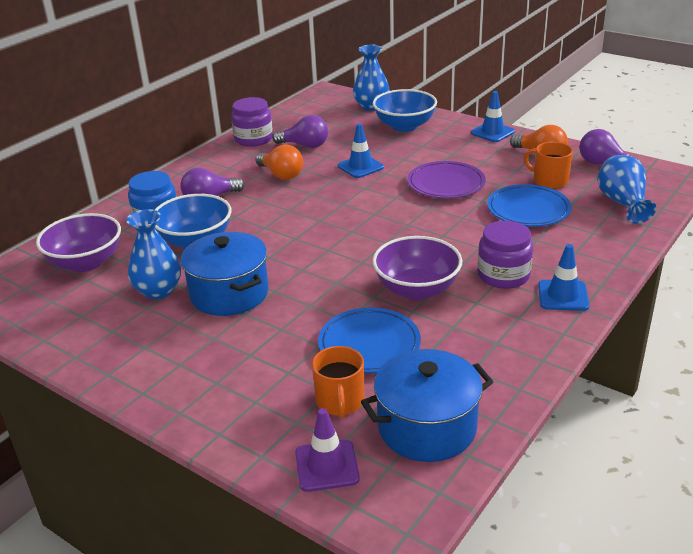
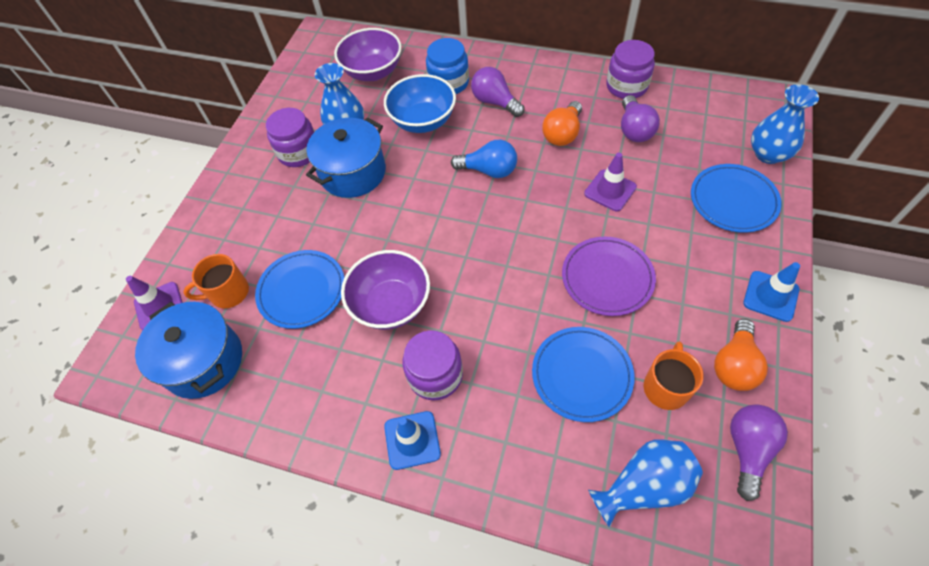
camera: 75 degrees right, 25 degrees up
blue traffic cone [338,124,384,178] -> purple traffic cone [584,153,637,211]
blue bowl [373,89,437,132] -> blue plate [691,164,782,233]
none -> purple jar [266,108,315,167]
none -> blue light bulb [451,140,517,178]

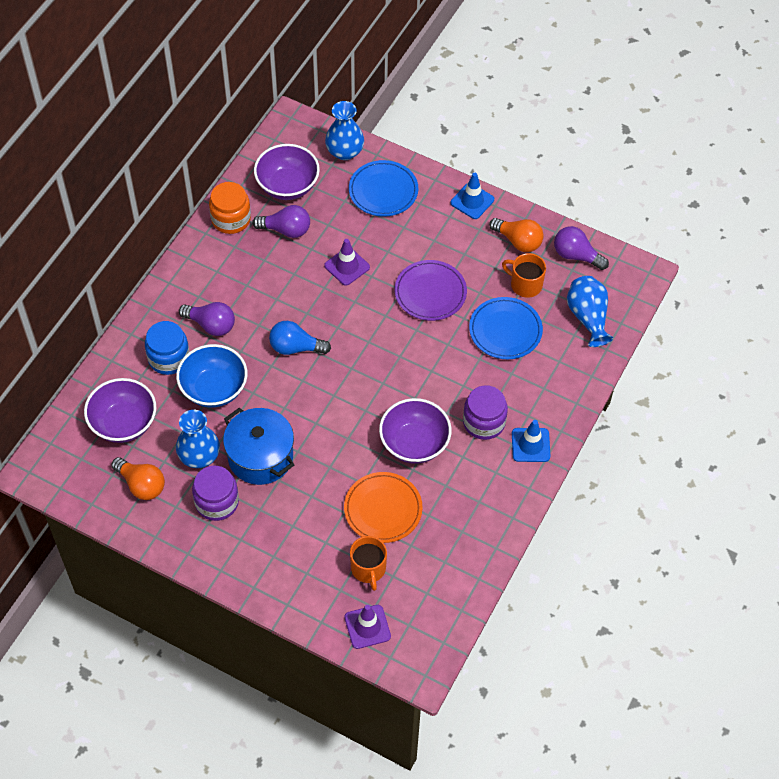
camera: 85 degrees left, 0 degrees up
blue pot [135,302,242,399] -> none
blue plate [255,250,344,329] -> orange plate [344,472,422,543]
blue light bulb [451,140,517,178] -> blue light bulb turned 105 degrees counterclockwise [269,321,331,355]
purple light bulb [471,67,525,117] -> purple light bulb turned 120 degrees counterclockwise [179,302,235,336]
orange light bulb [542,101,582,146] -> orange light bulb moved to [111,457,165,500]
purple jar [606,40,655,99] -> orange jar [209,182,251,234]
none -> purple bowl [254,144,320,200]

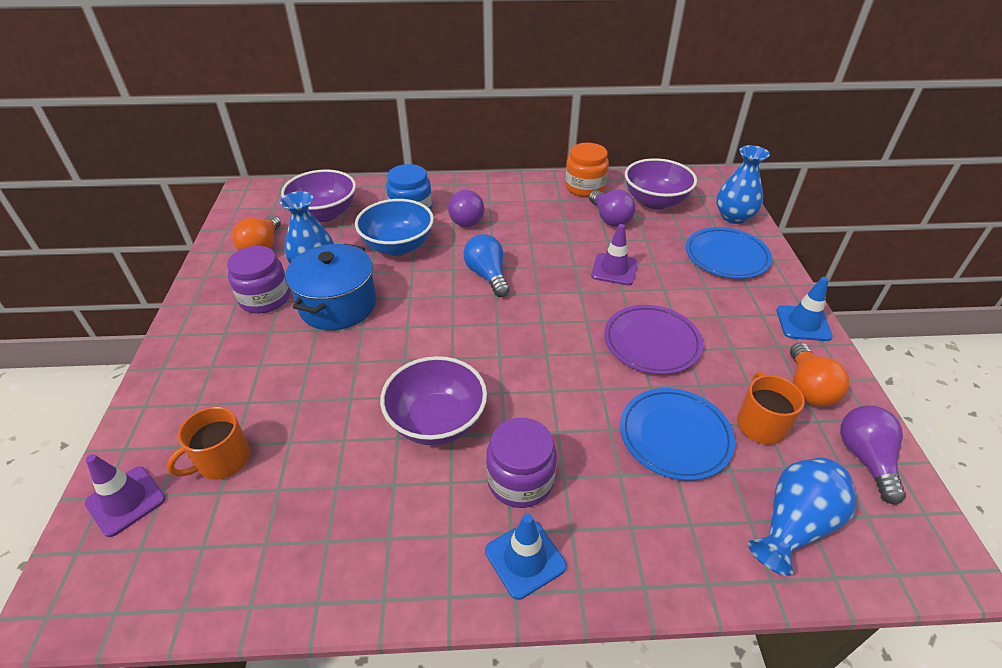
camera: 60 degrees right, 15 degrees down
orange plate [344,472,422,543] -> none

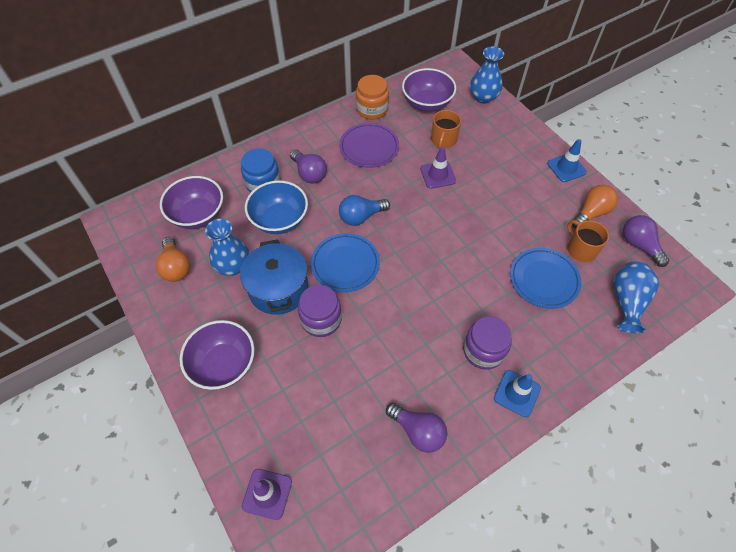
camera: 30 degrees left, 15 degrees up
orange mug [166,407,250,480] -> orange mug moved to [431,110,461,149]
purple jar [227,246,290,314] -> purple jar moved to [298,285,342,337]
purple bowl [380,356,487,445] -> purple bowl moved to [180,320,255,390]
blue light bulb [463,234,510,297] -> blue light bulb turned 60 degrees counterclockwise [339,195,390,226]
purple light bulb [589,190,636,227] -> purple light bulb moved to [386,403,447,453]
purple plate [604,305,703,374] -> purple plate moved to [339,123,399,168]
blue plate [686,227,772,279] -> blue plate moved to [311,233,380,292]
orange light bulb [790,343,849,407] -> orange light bulb turned 105 degrees counterclockwise [572,185,618,229]

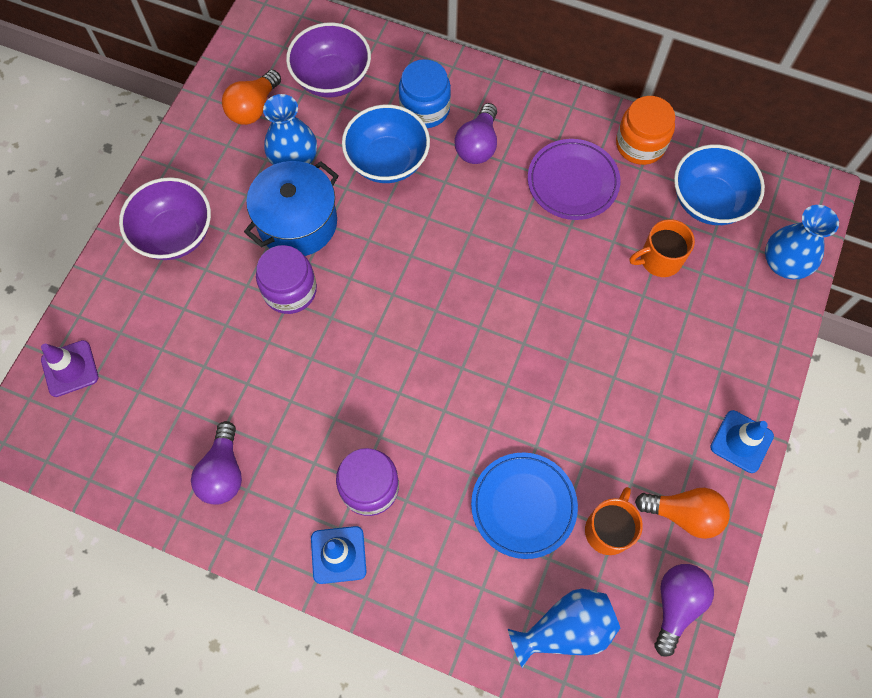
camera: 55 degrees right, 10 degrees up
blue plate [311,233,380,292] -> none
blue light bulb [339,195,390,226] -> none
purple bowl [402,68,456,112] -> blue bowl [674,144,765,225]
purple traffic cone [420,146,456,189] -> none

